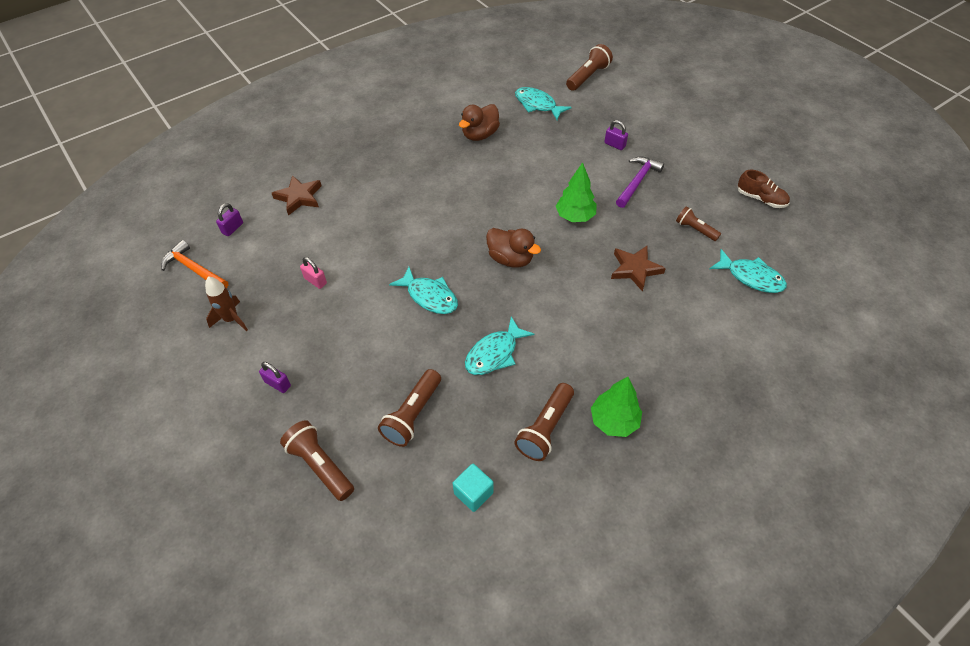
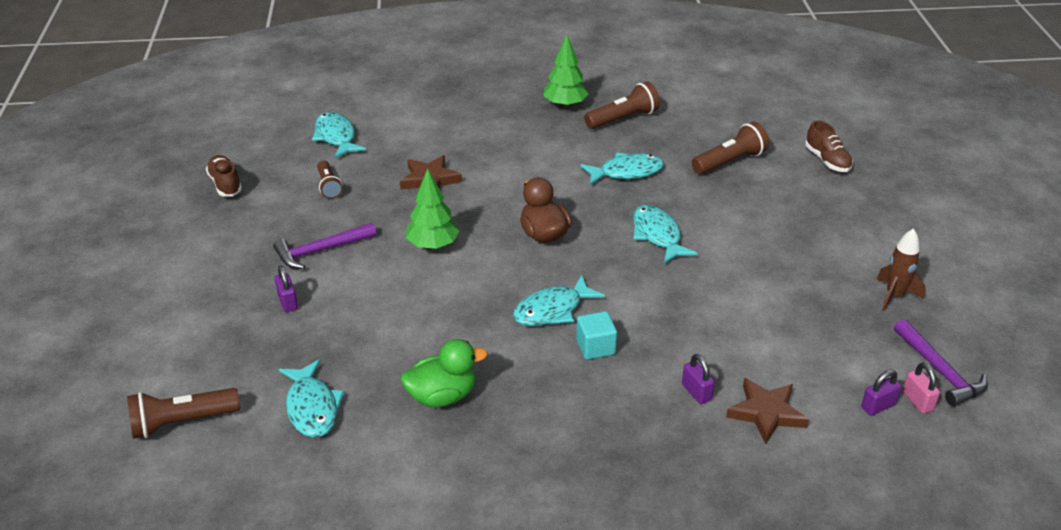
camera: 150 degrees left, 15 degrees down
orange hammer [161,240,228,289] -> purple hammer [894,319,988,407]
purple padlock [259,362,291,393] -> purple padlock moved to [682,354,715,404]
brown flashlight [280,420,354,501] -> brown shoe [805,121,853,172]
pink padlock [300,257,327,289] -> pink padlock moved to [903,362,940,414]
turquoise cube [453,464,494,512] -> turquoise cube moved to [576,311,617,360]
brown duck [459,104,500,141] -> green duck [401,339,488,407]
none -> turquoise fish [513,275,605,326]

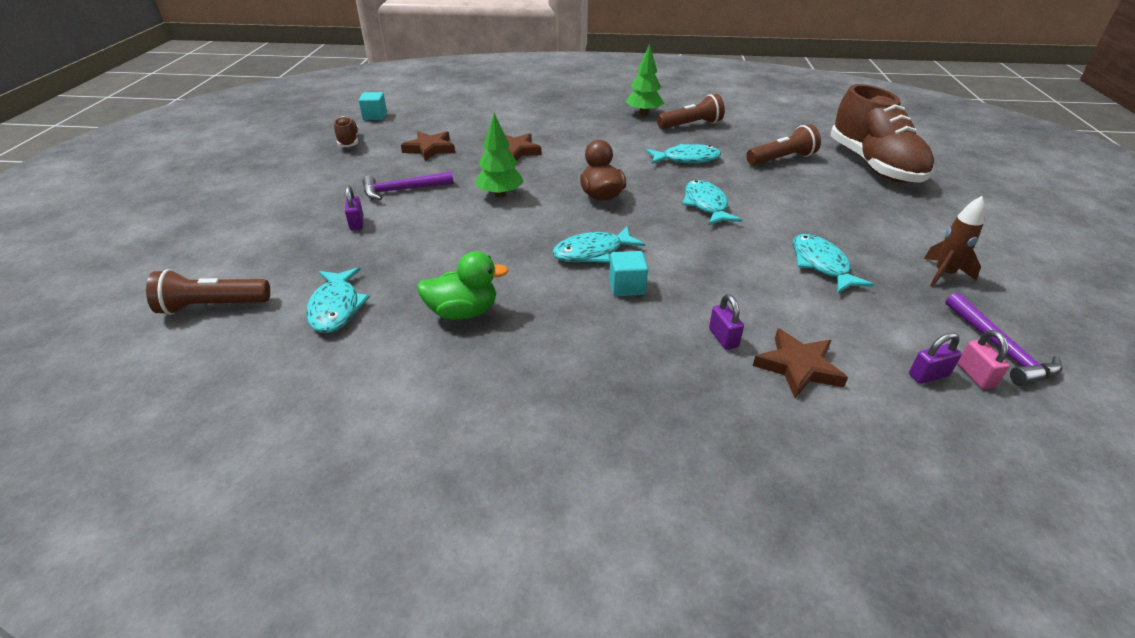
camera: 10 degrees right, 0 degrees up
turquoise fish [312,112,366,158] -> turquoise fish moved to [793,234,874,293]
brown flashlight [317,160,343,199] -> brown star [401,131,455,161]
brown shoe [805,121,853,172] -> brown shoe [831,84,934,183], size x2.22
none -> turquoise cube [359,92,387,120]

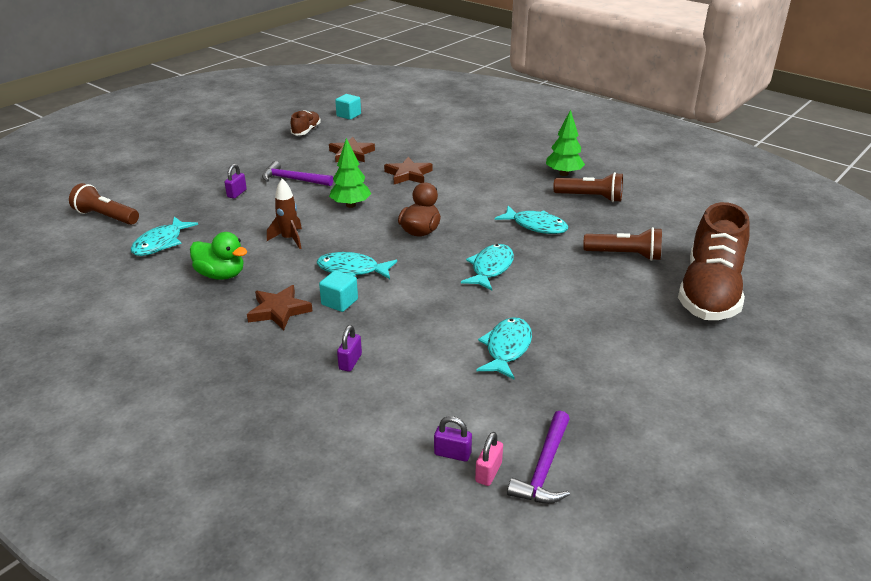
camera: 35 degrees right, 5 degrees down
brown star [753,328,848,398] -> brown star moved to [247,285,312,330]
brown rocket [924,196,985,287] -> brown rocket moved to [267,179,302,249]

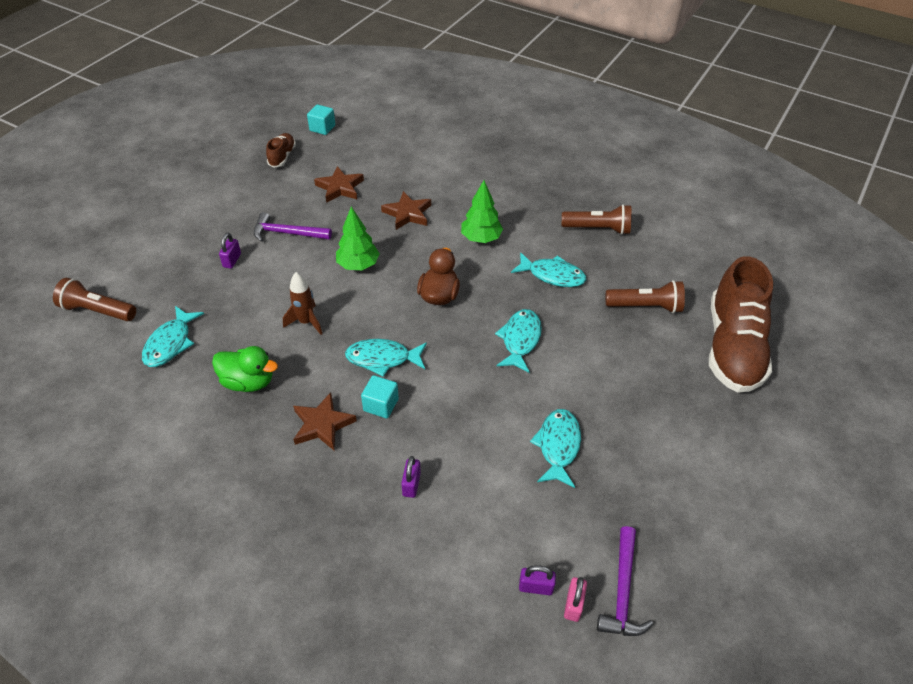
camera: 10 degrees left, 15 degrees up
green tree [546,110,585,176] -> green tree moved to [461,180,503,243]

